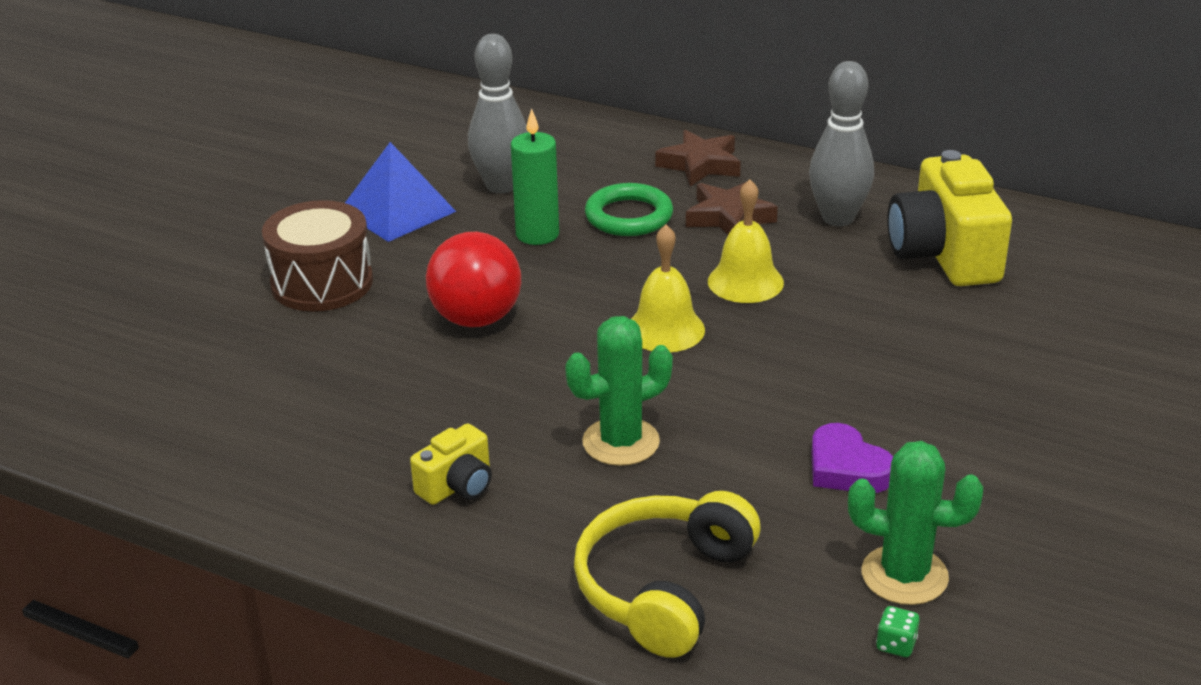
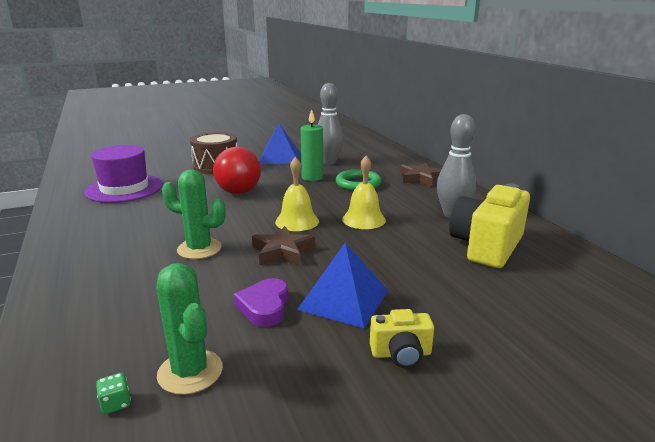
camera: 40 degrees right, 10 degrees down
yellow camera [410,423,492,505] -> yellow camera moved to [370,309,434,368]
yellow headphones [574,491,761,658] -> none
brown star [686,182,778,234] -> brown star moved to [252,226,315,266]
none -> purple hat [84,145,163,203]
none -> blue pyramid [297,243,388,328]

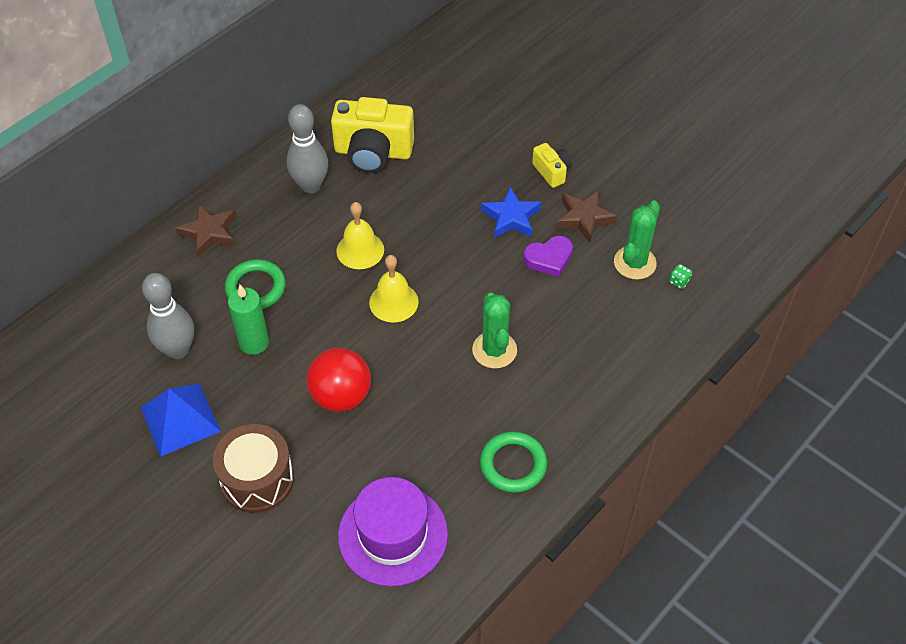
camera: 115 degrees left, 30 degrees up
brown star [252,226,315,266] -> brown star moved to [556,191,617,243]
blue pyramid [297,243,388,328] -> blue star [481,187,541,238]
none -> green ring [480,431,547,493]

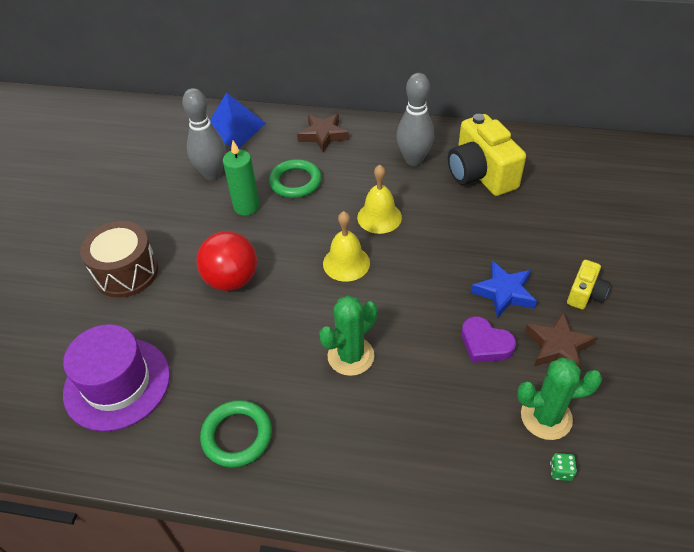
camera: 60 degrees right, 5 degrees down
blue pyramid [140,384,221,457] -> blue pyramid moved to [210,92,266,149]

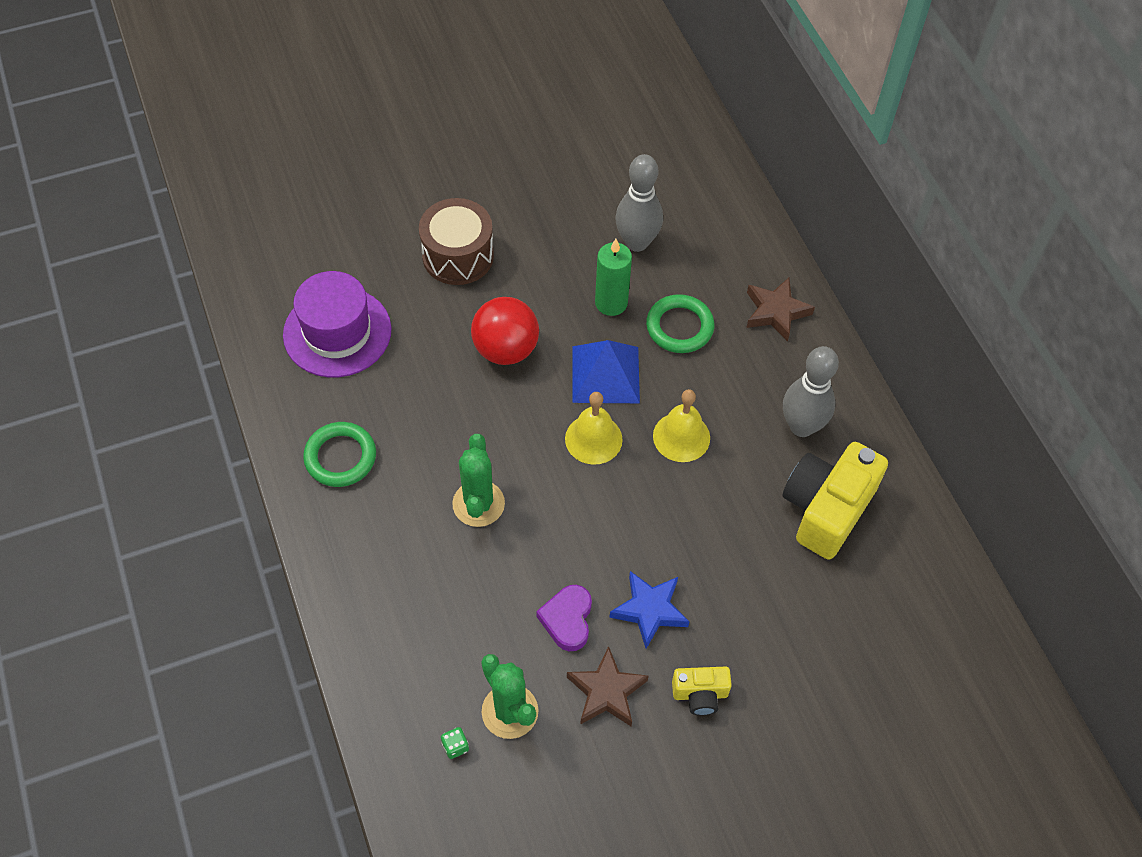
camera: 55 degrees right, 10 degrees up
blue pyramid [210,92,266,149] -> blue pyramid moved to [572,340,640,403]
green cactus [319,295,377,376] -> green cactus turned 75 degrees clockwise [452,434,505,527]

